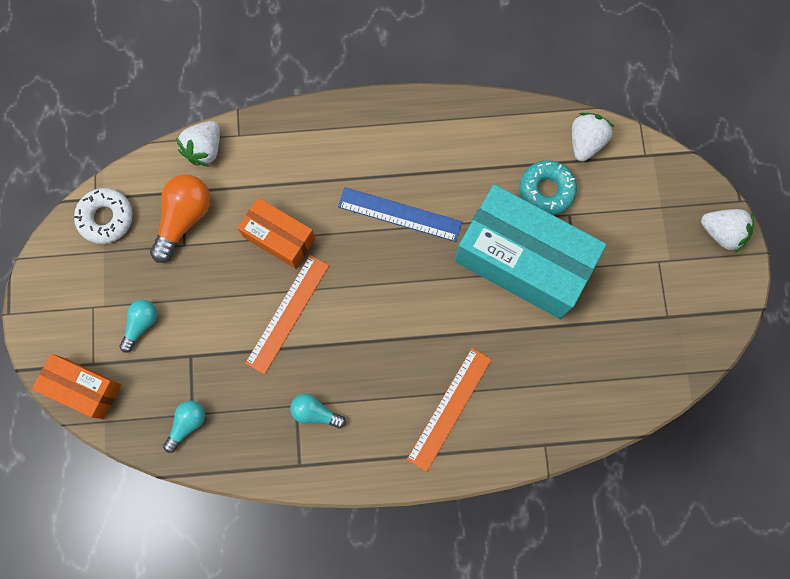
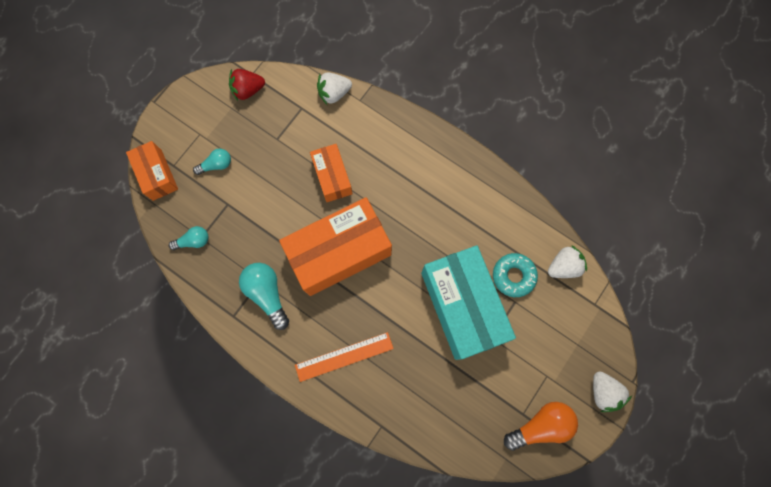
camera: 40 degrees right, 0 degrees up
white donut [74,188,133,244] -> red strawberry [229,69,265,101]
orange light bulb [150,175,211,263] -> orange light bulb moved to [504,402,578,451]
orange ruler [245,255,329,374] -> none
turquoise light bulb [290,394,346,429] -> turquoise light bulb [239,263,289,330], size x1.68
blue ruler [338,187,462,242] -> none
none -> orange box [279,197,392,296]

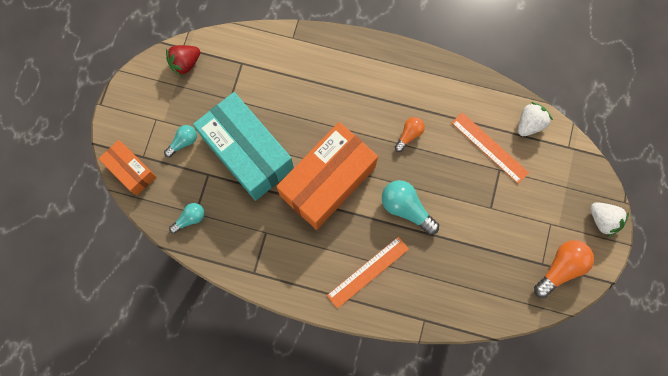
camera: 20 degrees left, 0 degrees up
turquoise light bulb [239,263,289,330] -> turquoise light bulb moved to [382,180,439,235]
orange box [310,144,353,202] -> none
white strawberry [317,72,352,105] -> none
turquoise box [421,245,516,360] -> turquoise box moved to [193,92,294,201]
turquoise donut [493,253,538,297] -> orange ruler [452,112,529,184]
none -> orange light bulb [395,117,425,152]

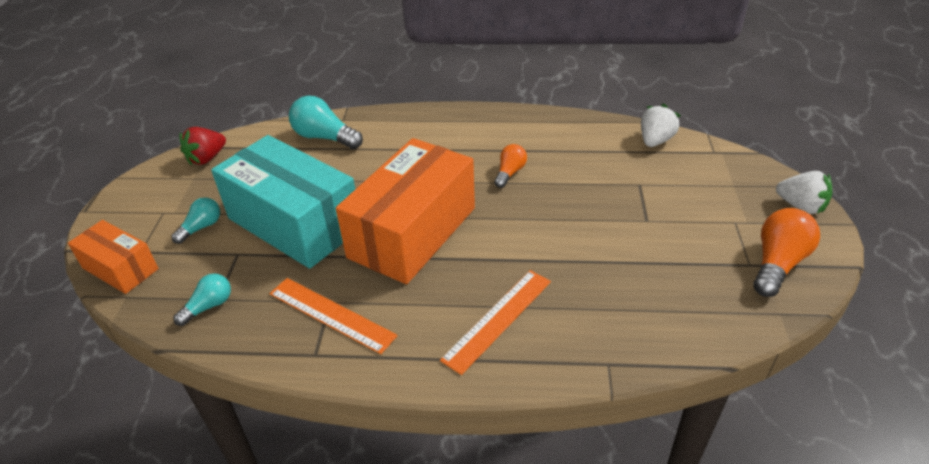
camera: 10 degrees left, 35 degrees down
turquoise light bulb [382,180,439,235] -> turquoise light bulb moved to [289,96,363,149]
orange ruler [452,112,529,184] -> orange ruler moved to [270,278,398,354]

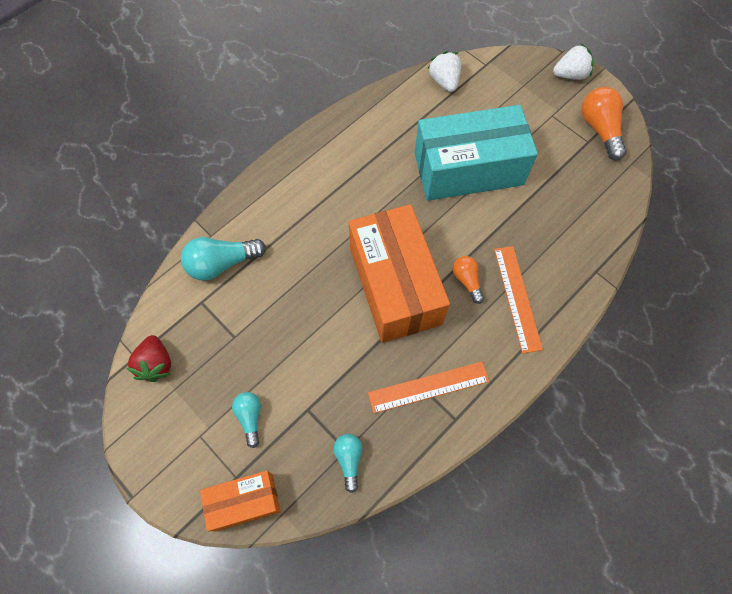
camera: 50 degrees left, 25 degrees up
turquoise box [211,135,355,269] -> turquoise box moved to [415,105,538,201]
orange light bulb [494,144,527,188] -> orange light bulb moved to [452,256,484,304]

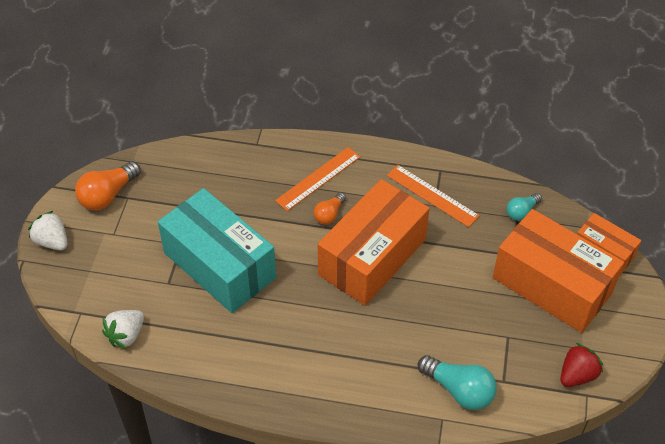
camera: 125 degrees left, 15 degrees down
turquoise light bulb [232,392,261,448] -> orange box [493,209,624,333]

